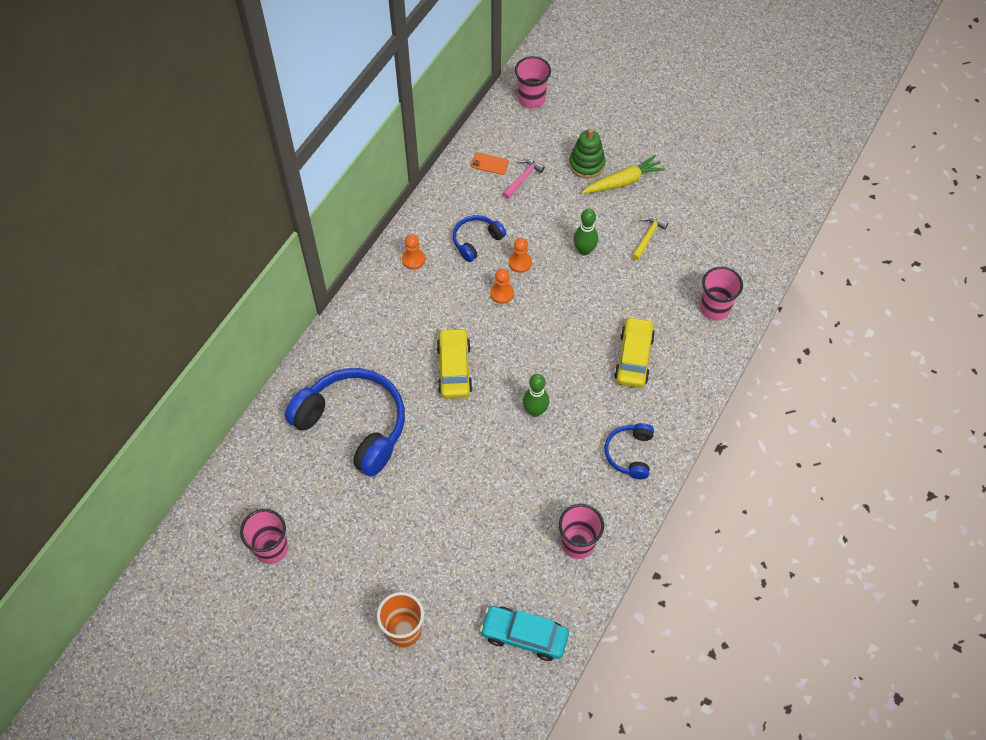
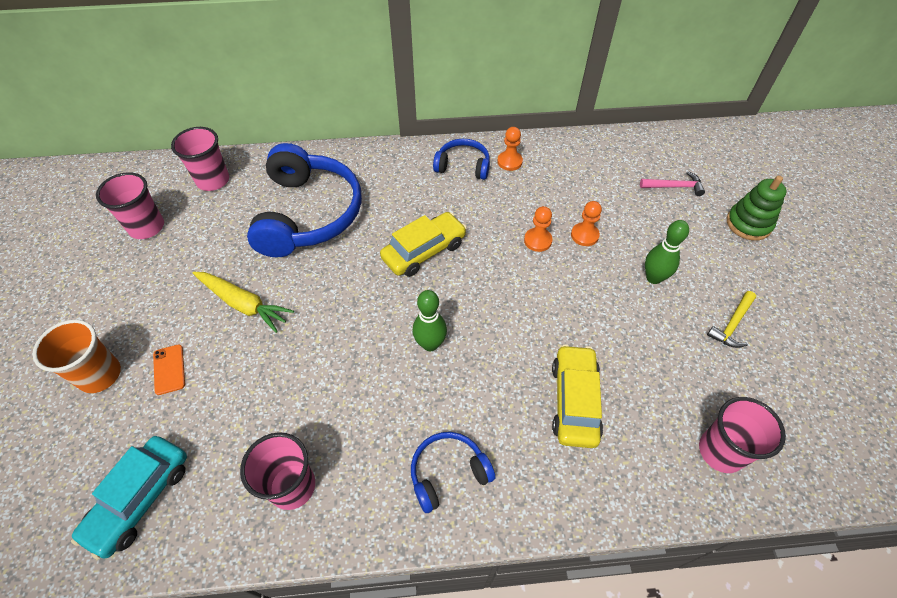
camera: 55 degrees right, 5 degrees down
blue headphones [453,215,506,262] -> blue headphones moved to [433,139,490,180]
orange phone [471,152,509,175] -> orange phone moved to [153,344,185,395]
turquoise car [480,606,569,661] -> turquoise car turned 135 degrees counterclockwise [71,436,187,560]
pink cup [515,56,551,108] -> pink cup moved to [171,127,229,191]
yellow carrot [581,155,665,194] -> yellow carrot moved to [193,272,294,333]
yellow car [614,316,655,388] -> yellow car turned 60 degrees counterclockwise [552,344,603,448]
yellow hammer [632,216,668,260] -> yellow hammer turned 135 degrees clockwise [707,291,756,348]

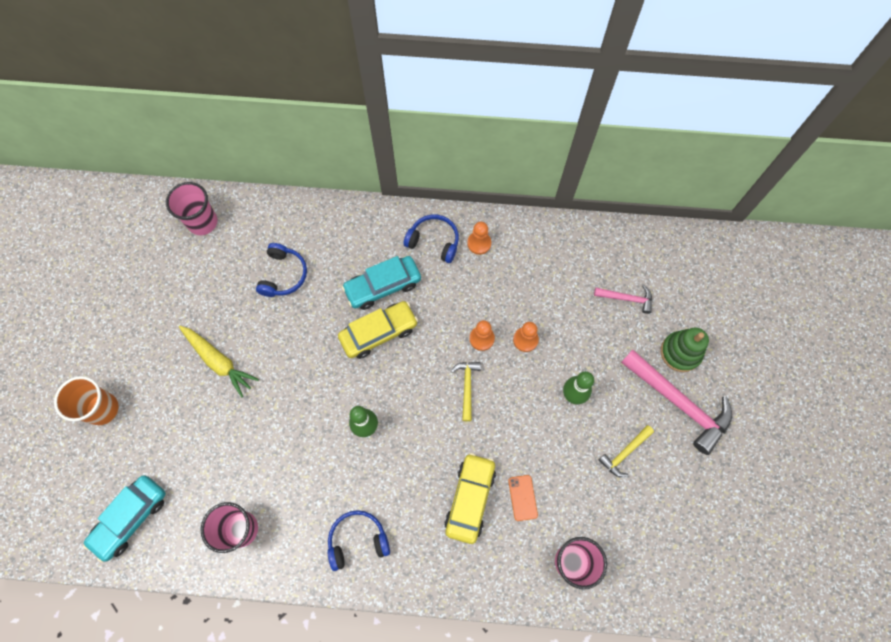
camera: 10 degrees right, 15 degrees up
pink cup [96,172,164,239] -> none
orange phone [153,344,185,395] -> orange phone moved to [508,475,538,521]
blue headphones [247,143,362,257] -> blue headphones [256,243,307,297], size x0.49
none -> turquoise car [342,256,421,310]
none -> yellow hammer [451,362,481,422]
none -> pink hammer [621,350,732,455]

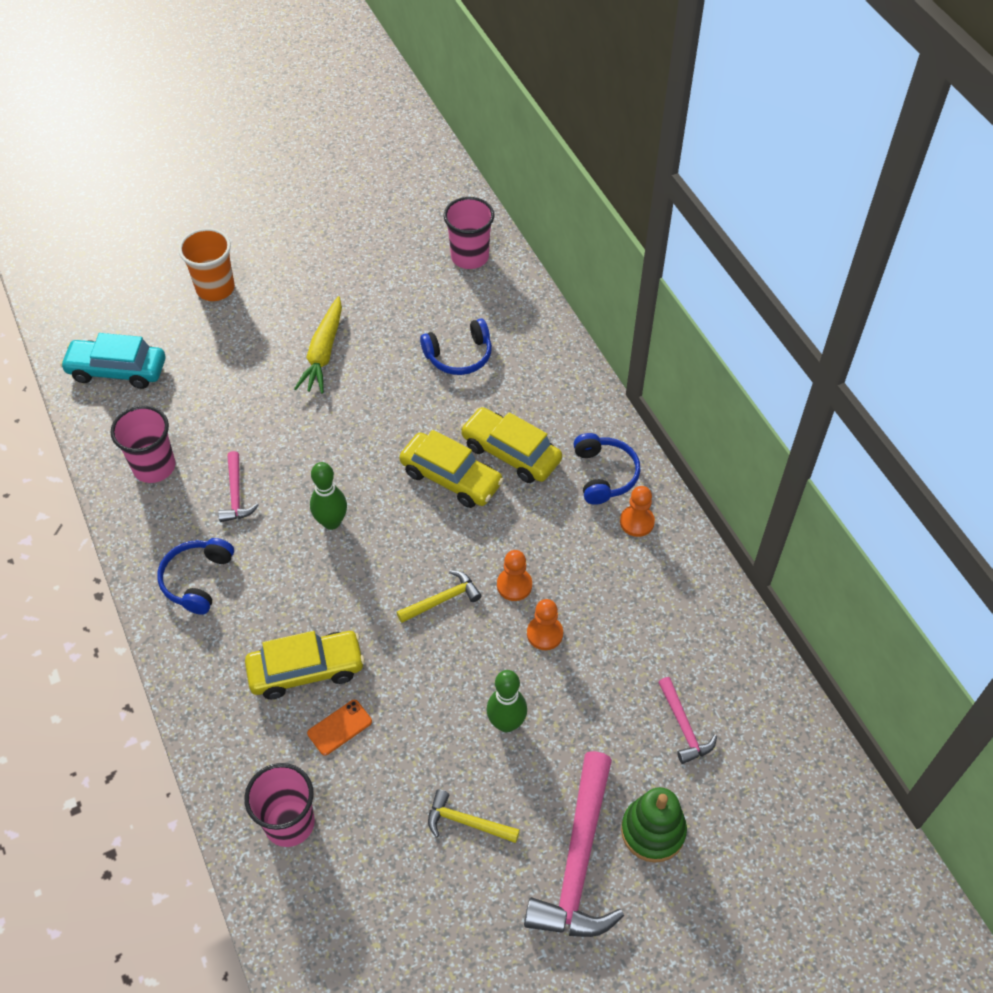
camera: 60 degrees right, 15 degrees down
blue headphones [328,510,390,571] -> blue headphones turned 120 degrees counterclockwise [157,538,234,615]
turquoise car [342,256,421,310] -> yellow car [460,407,562,483]
none -> pink hammer [218,451,259,522]

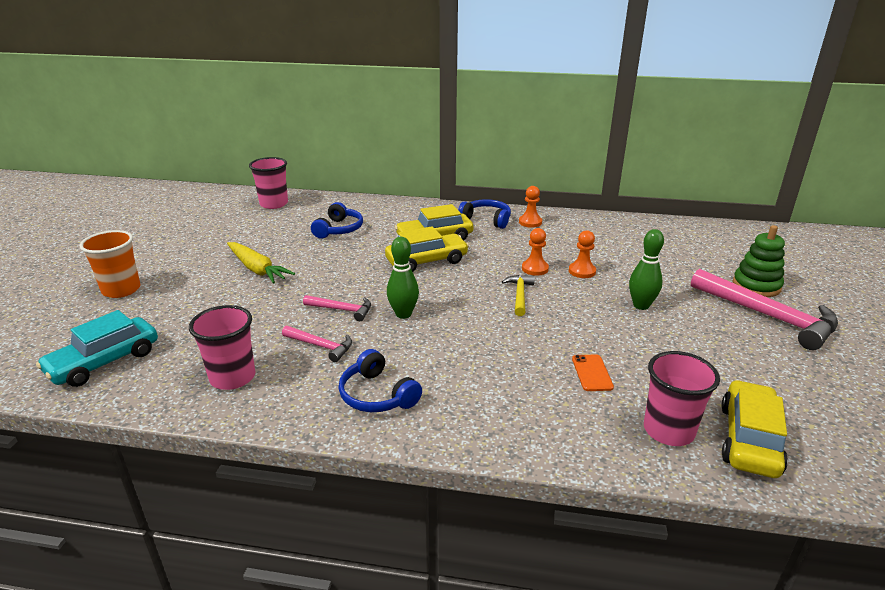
camera: 55 degrees left, 25 degrees down
yellow car [245,631,365,699] -> yellow car moved to [721,380,788,478]
yellow hammer [428,789,520,843] -> none
pink hammer [658,677,717,764] -> pink hammer moved to [303,295,371,321]

